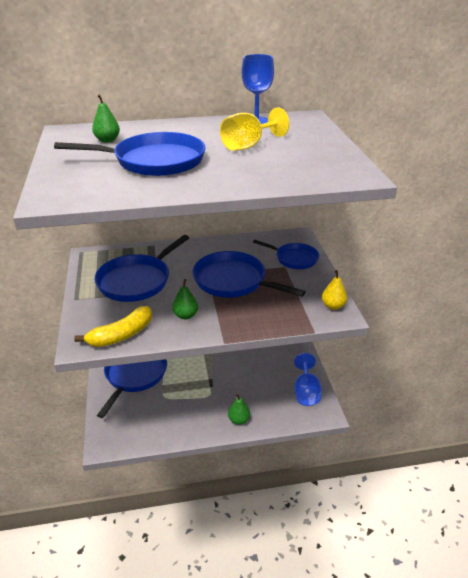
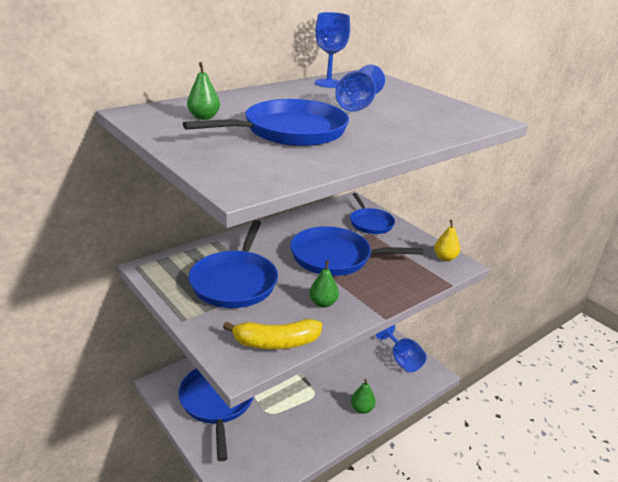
camera: 30 degrees left, 5 degrees down
yellow banana [74,306,152,347] -> yellow banana turned 60 degrees clockwise [223,319,322,349]
yellow goblet [220,108,289,151] -> blue goblet [335,65,385,112]
blue pan [253,240,319,269] -> blue pan turned 75 degrees clockwise [350,193,395,234]

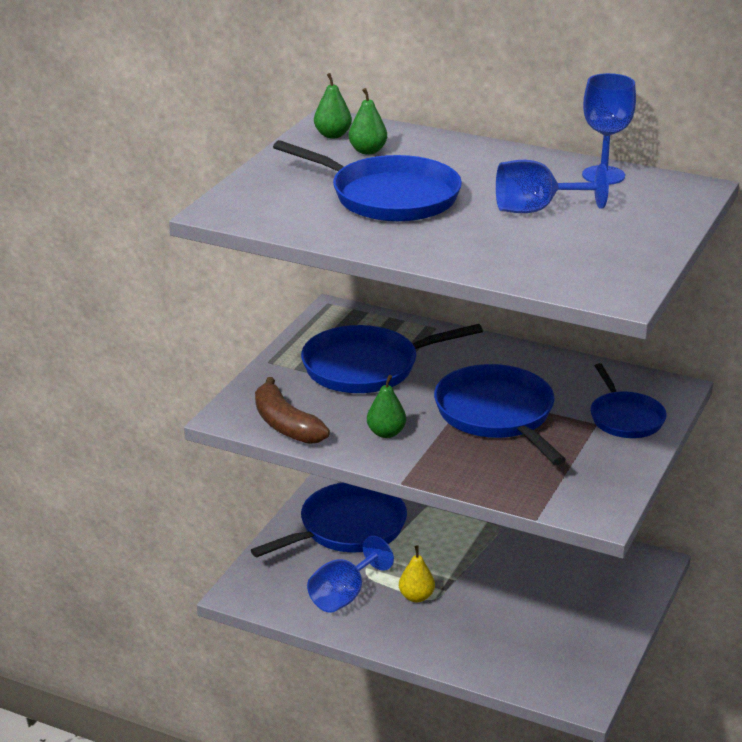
camera: 65 degrees right, 0 degrees up
yellow banana [223,319,322,349] -> brown banana [255,377,330,444]
blue pan [350,193,395,234] -> blue pan turned 60 degrees counterclockwise [590,363,667,438]
green pear [351,379,376,414] -> green pear moved to [314,73,352,139]
blue goblet [376,325,427,372] -> blue goblet moved to [307,536,394,613]
yellow pear [434,220,460,261] -> yellow pear moved to [399,546,435,602]

